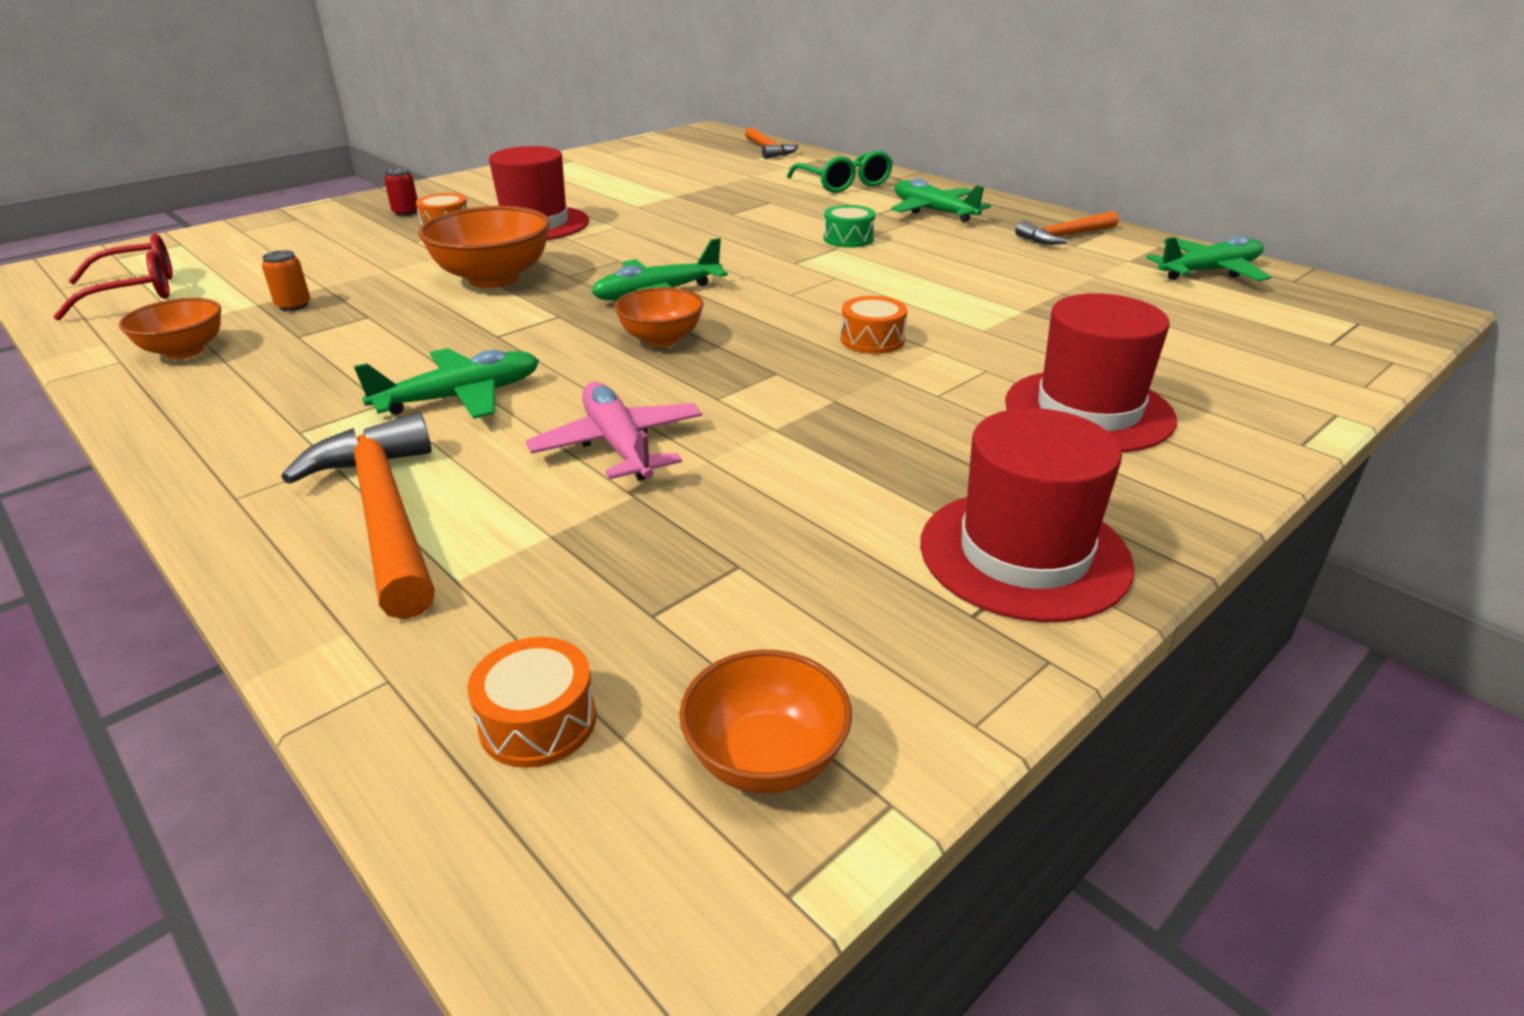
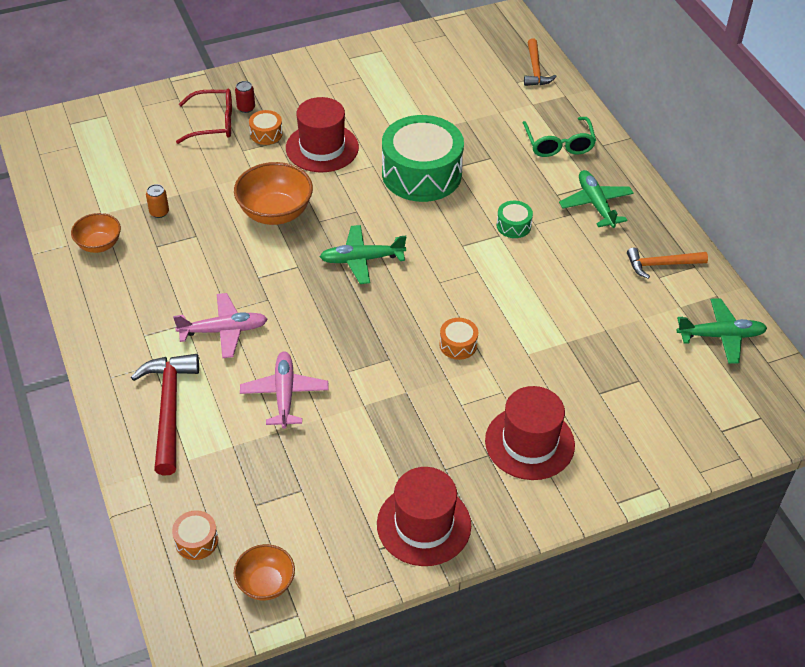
camera: 20 degrees right, 15 degrees up
red glasses [53,233,173,321] -> red glasses moved to [176,89,232,144]
orange hammer [281,413,435,619] -> red hammer [131,354,199,476]
green plane [354,348,539,419] -> pink plane [173,293,268,358]
orange bowl [614,287,704,347] -> none
none -> green drum [382,115,464,202]

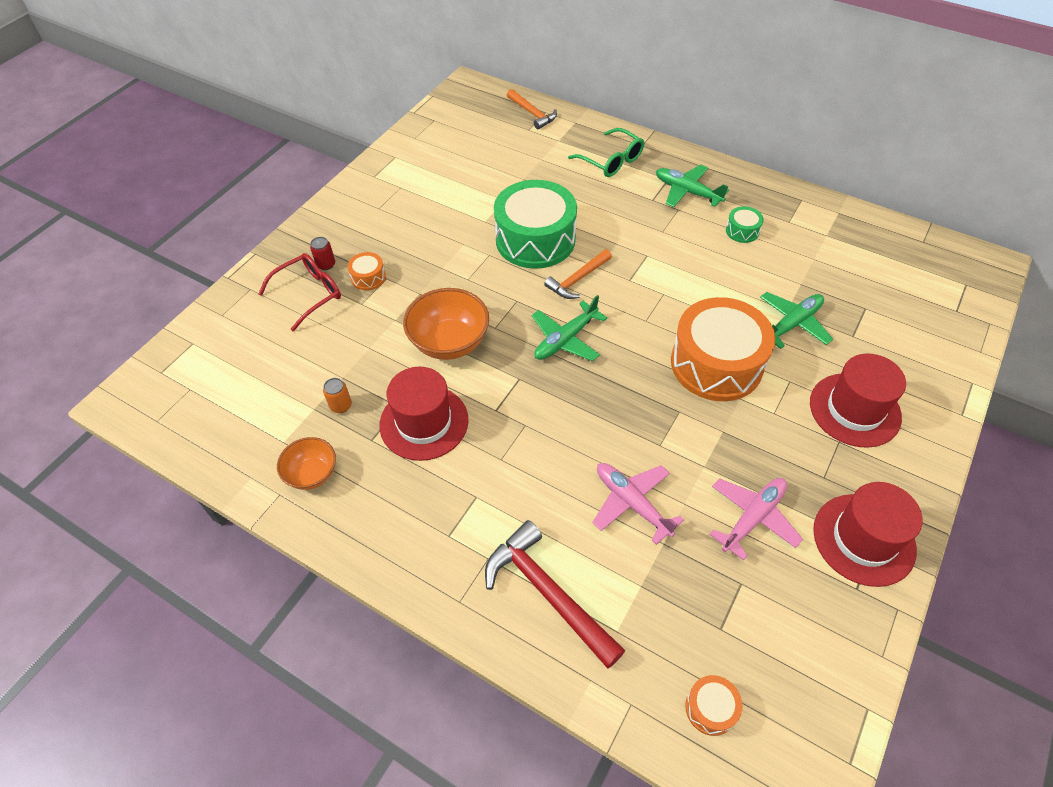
camera: 35 degrees left, 5 degrees up
pink plane [173,293,268,358] -> pink plane moved to [709,478,803,560]
orange bowl [234,544,295,600] -> none
red hat [286,97,359,172] -> red hat moved to [379,367,469,461]
orange drum [439,318,478,360] -> orange drum [671,297,775,401], size x2.40
green drum [497,201,533,238] -> green drum moved to [726,206,764,243]
orange hammer [627,248,708,279] -> orange hammer moved to [544,249,612,299]
green plane [676,298,767,364] -> green plane moved to [760,292,833,349]

